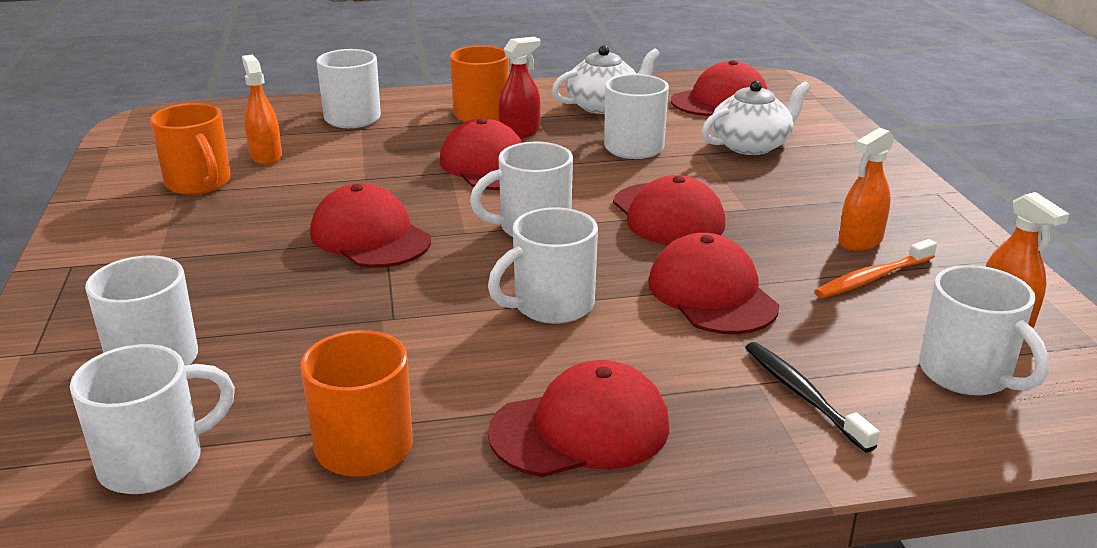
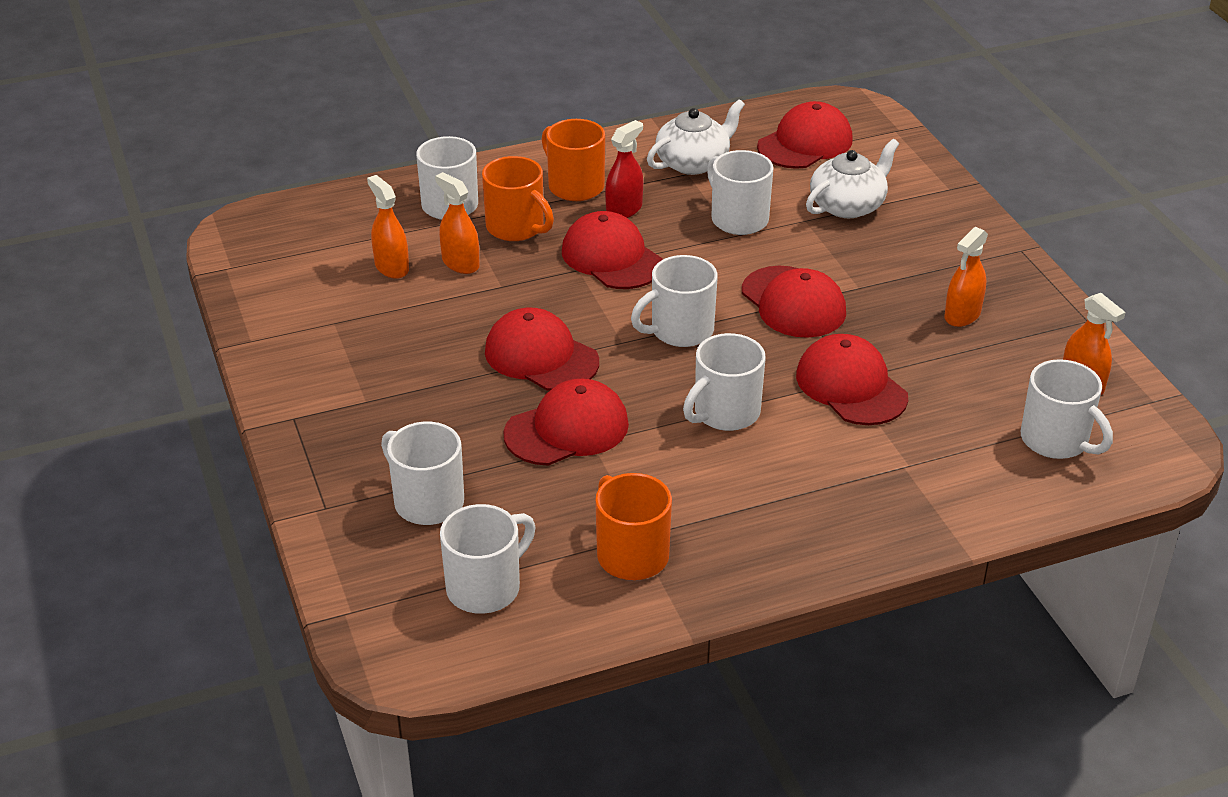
camera: 10 degrees left, 10 degrees up
orange mug [150,103,231,195] -> orange mug moved to [482,156,554,241]
red cap [488,360,669,477] -> red cap moved to [503,379,629,466]
black toothbrush [745,342,880,452] -> none
orange toothbrush [815,239,937,298] -> none
none -> orange spray bottle [435,172,480,274]

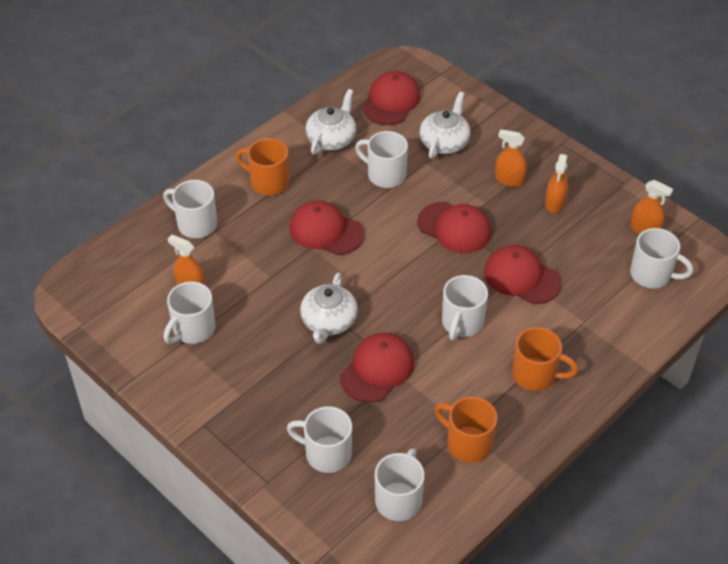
camera: 25 degrees left, 10 degrees up
orange spray bottle [435,172,480,274] -> orange spray bottle moved to [495,129,527,187]
orange mug [482,156,554,241] -> orange mug moved to [512,327,578,391]
red cap [485,308,599,391] -> white teapot [300,272,358,344]
red spray bottle [605,120,643,218] -> none
white mug [631,255,718,347] -> white mug moved to [164,281,216,344]

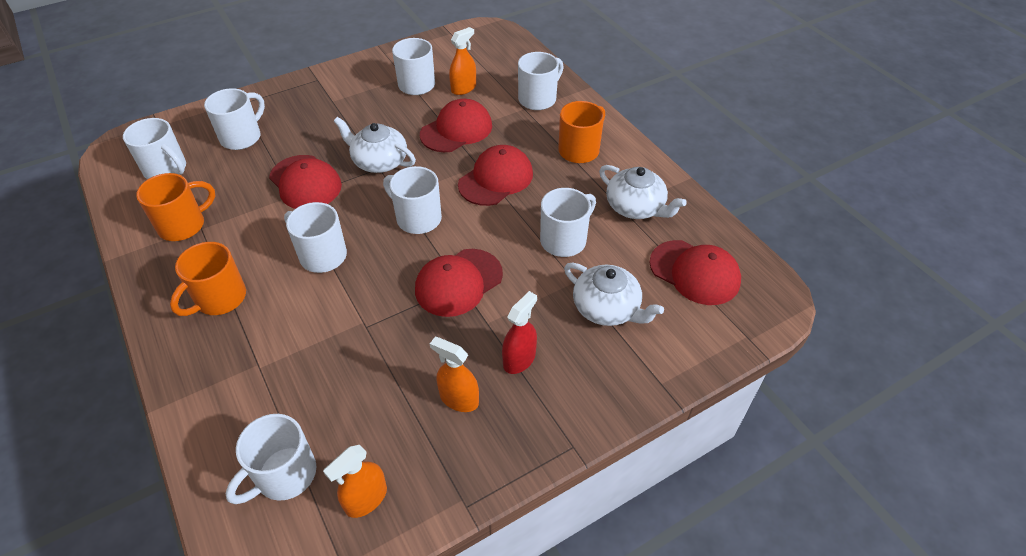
camera: 105 degrees right, 0 degrees up
red cap [484,245,562,304] -> red cap moved to [420,99,492,152]
orange spray bottle [495,129,527,187] -> red spray bottle [502,291,537,374]
none -> white mug [383,166,442,234]

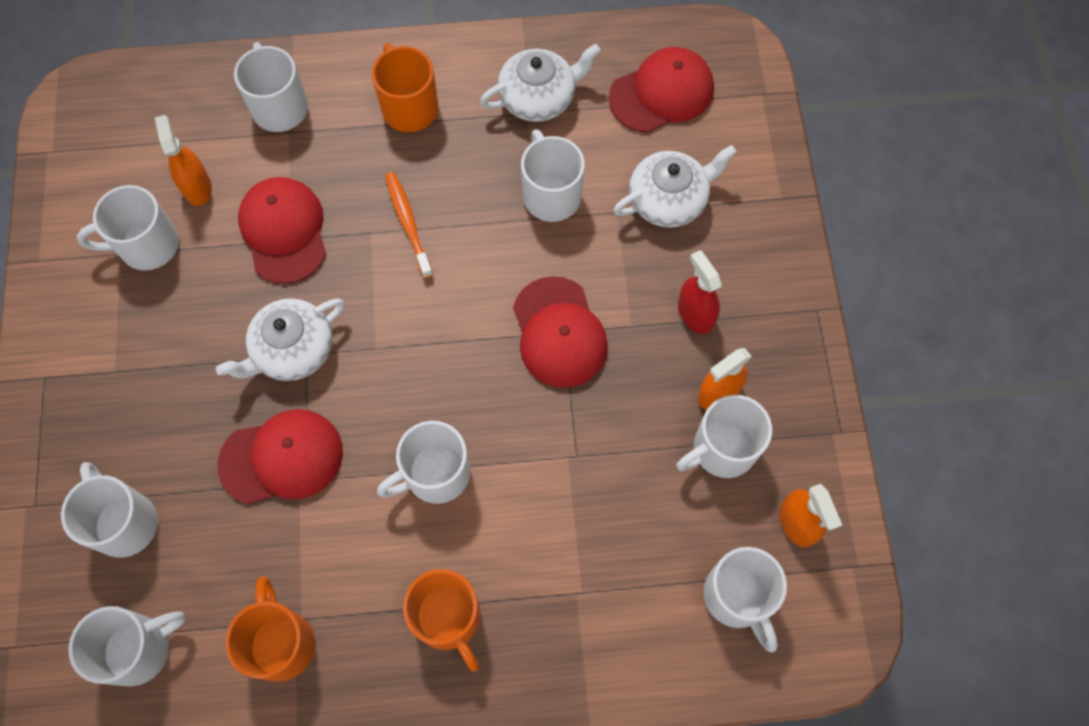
camera: 65 degrees left, 20 degrees up
white mug [383,166,442,234] -> white mug moved to [676,395,772,478]
red cap [458,145,533,206] -> orange toothbrush [385,172,433,278]

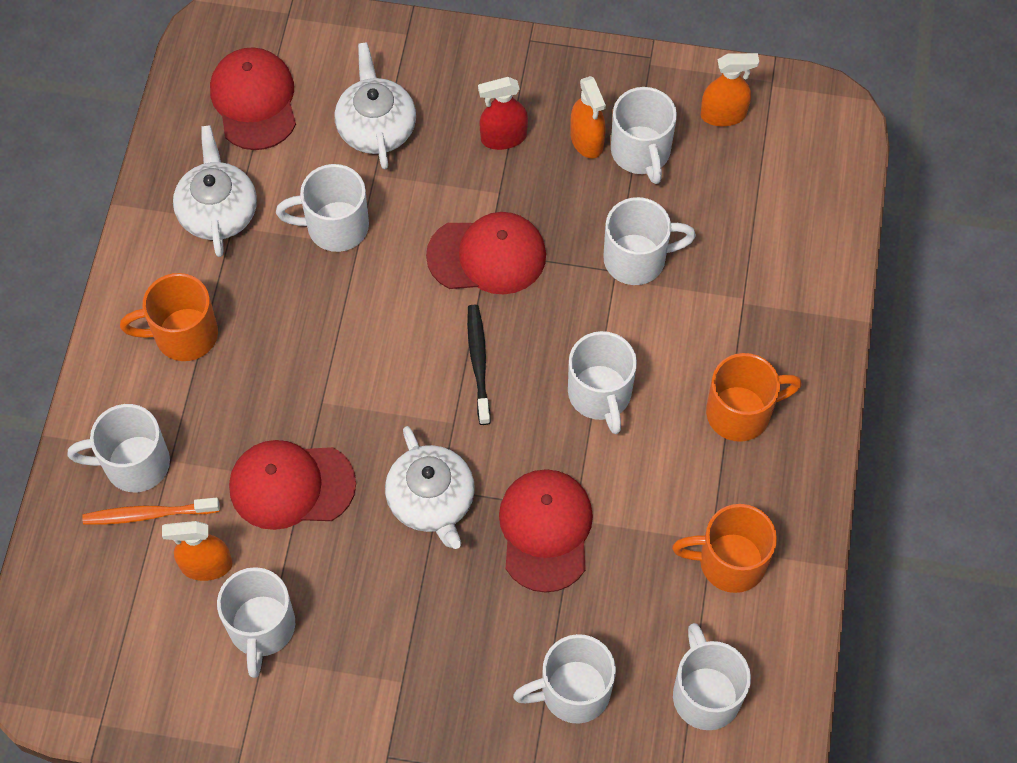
camera: 75 degrees left, 5 degrees down
orange toothbrush [385,172,433,278] -> orange toothbrush moved to [82,498,220,525]
white mug [703,547,787,653] -> white mug moved to [603,197,696,285]
none -> black toothbrush [467,305,490,425]

